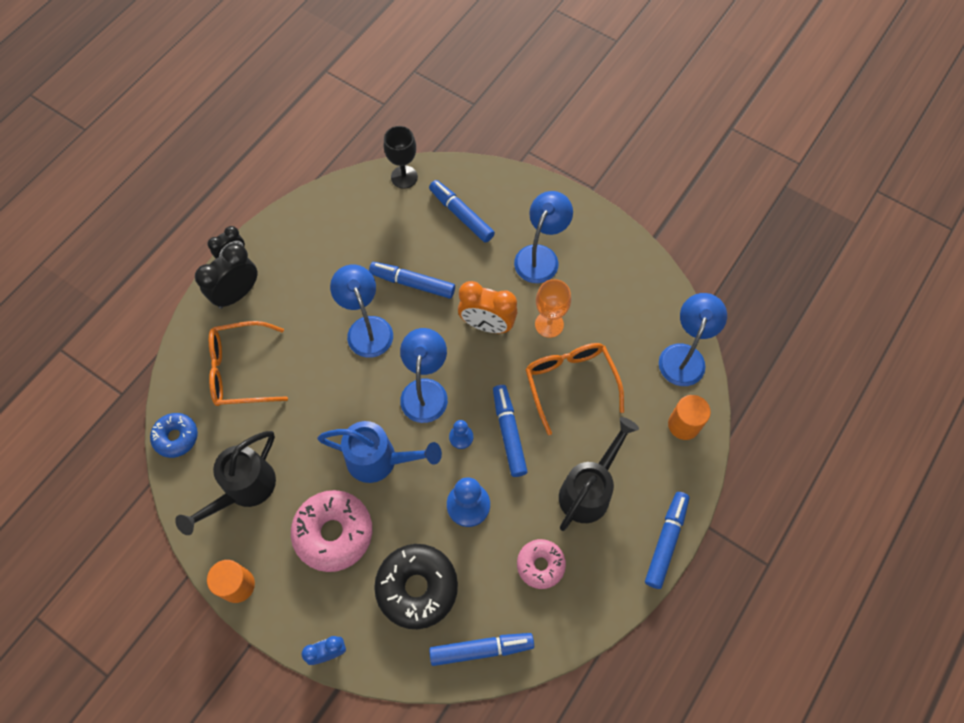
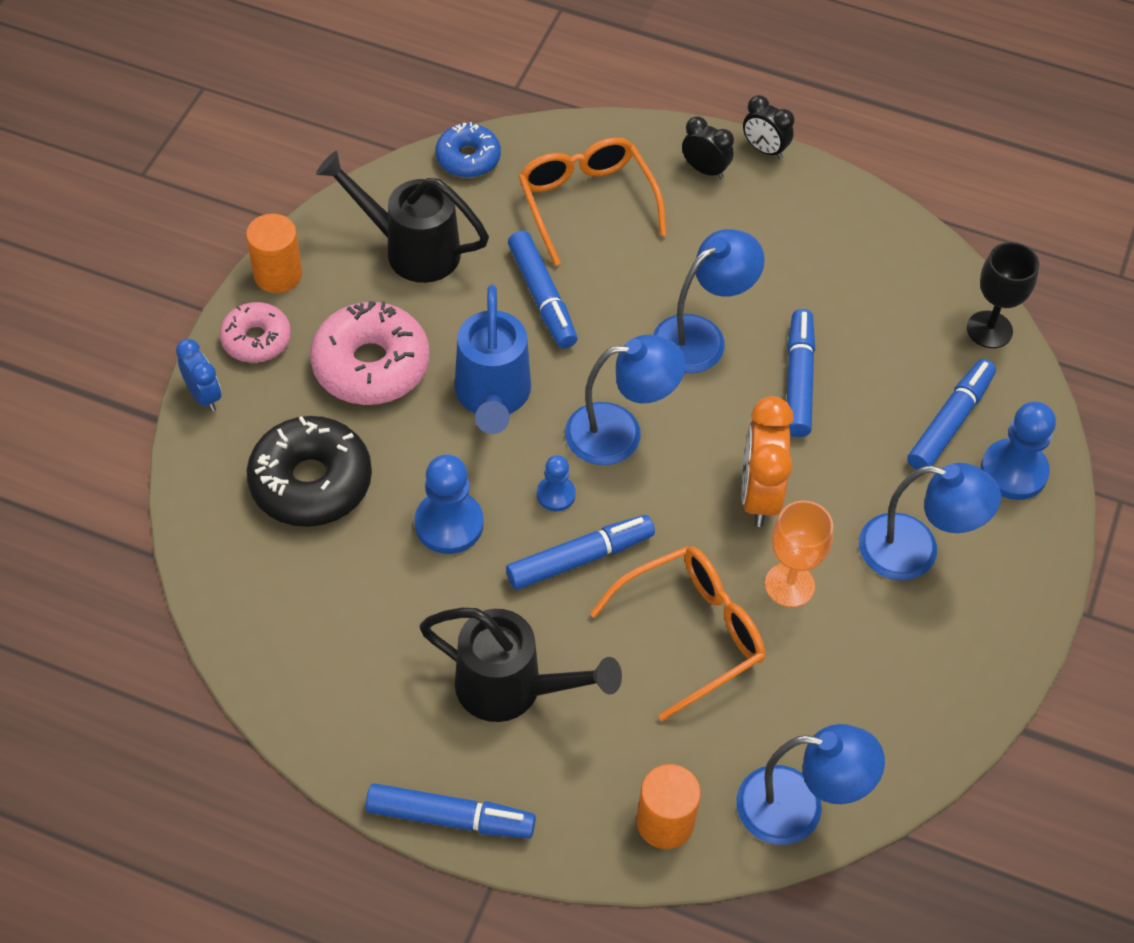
camera: 75 degrees right, 10 degrees down
black clock [195,243,257,309] -> black clock [682,116,734,179], size x0.60
blue marker [429,633,534,666] -> blue marker moved to [508,231,577,349]
pink donut [517,539,566,589] -> pink donut moved to [220,302,291,363]
none -> blue pawn [981,402,1056,500]

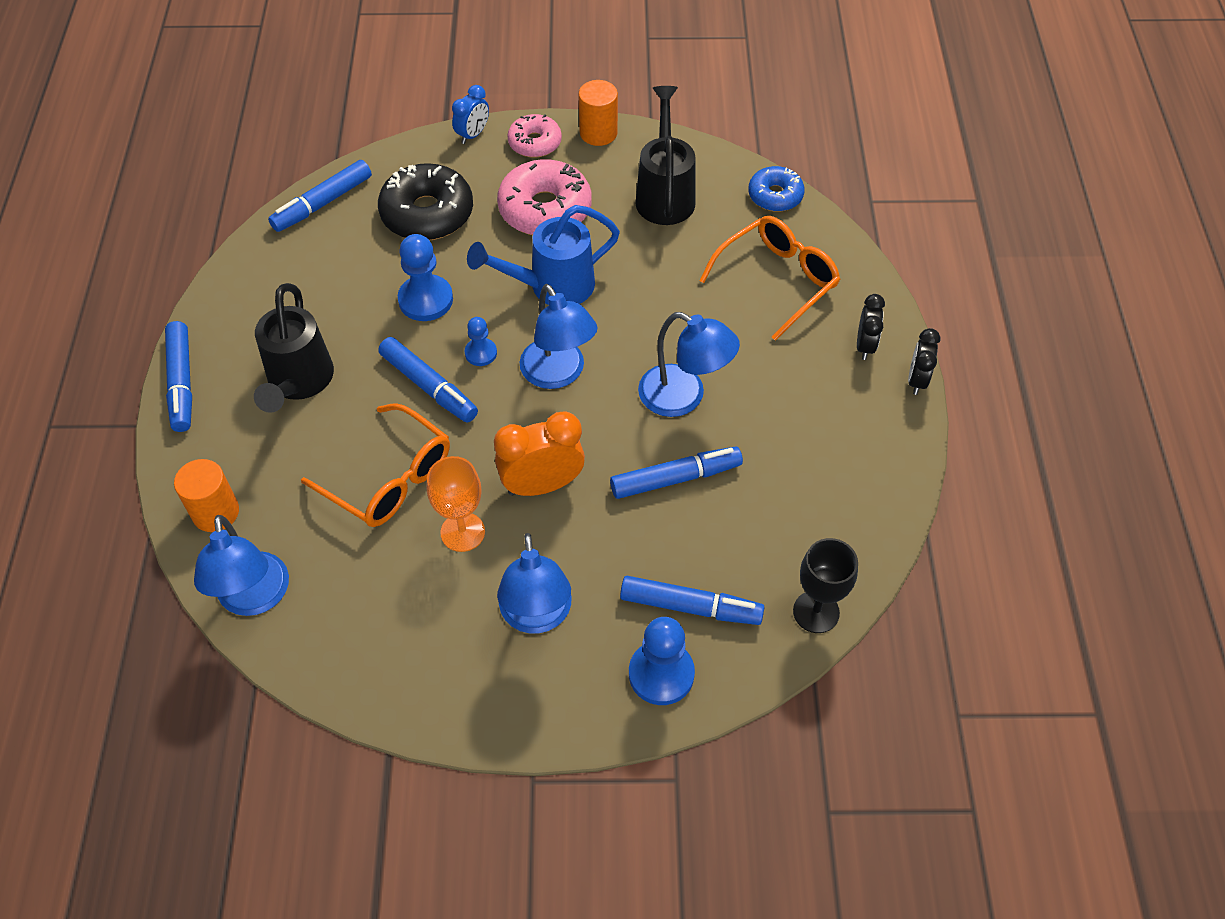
camera: 70 degrees right, 0 degrees up
blue marker [508,231,577,349] -> blue marker moved to [268,160,372,232]

